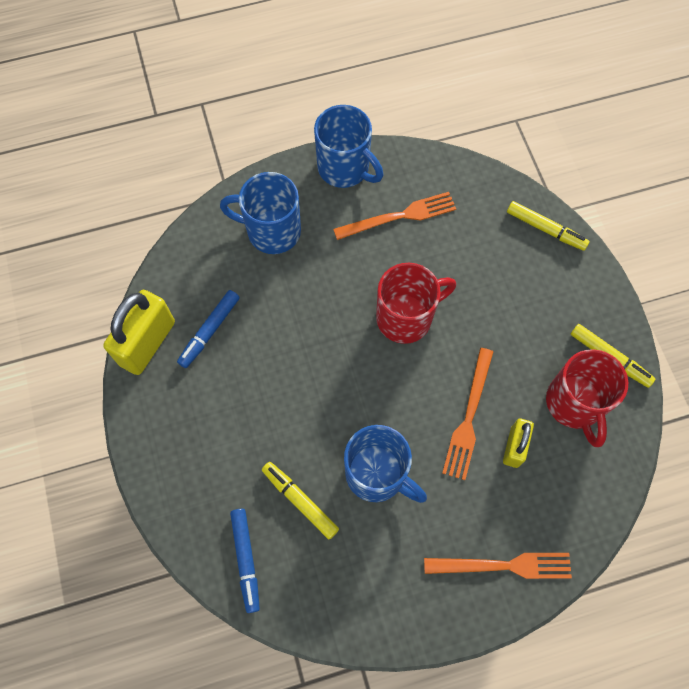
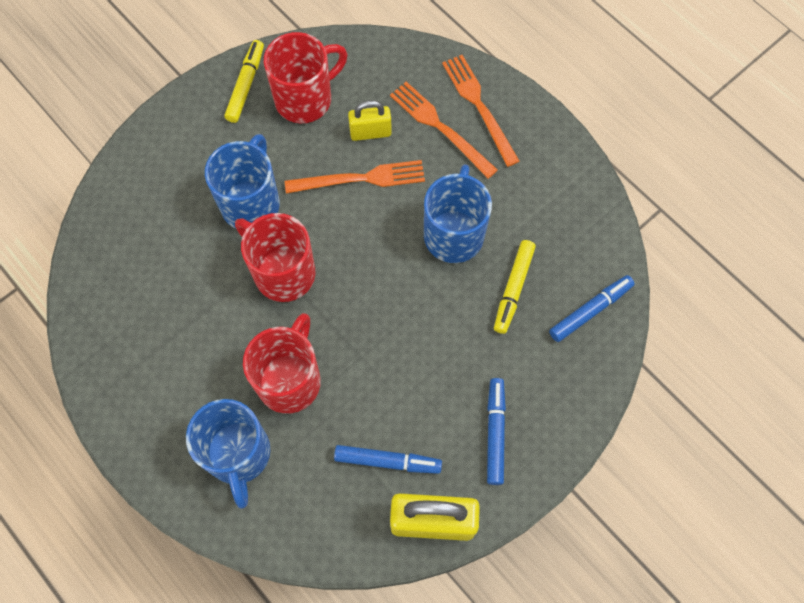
camera: 115 degrees left, 0 degrees up
blue mug [314,105,383,188] -> blue mug moved to [205,134,280,228]
orange fork [333,192,456,240] -> orange fork moved to [390,82,498,179]
yellow marker [507,201,590,251] -> none
none -> red mug [243,313,321,413]
none -> blue marker [487,378,506,485]

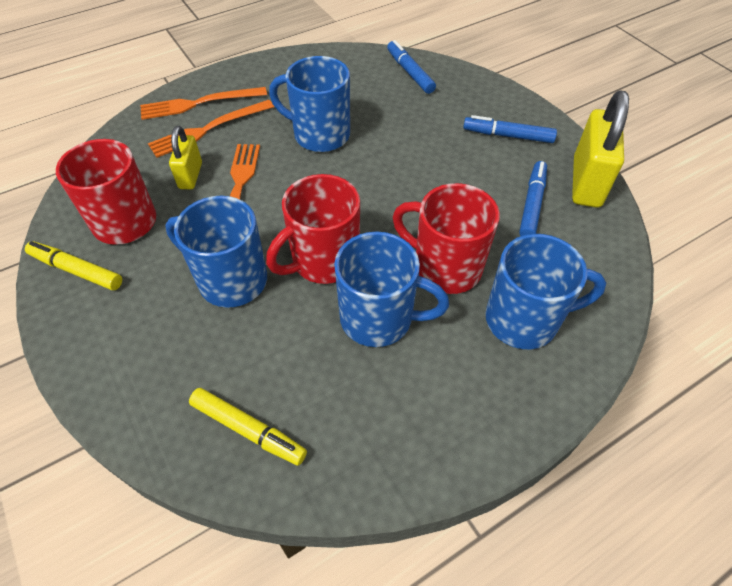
camera: 80 degrees left, 15 degrees down
yellow marker [494,240,536,334] -> yellow marker moved to [189,388,307,466]
none -> blue mug [334,231,449,347]

